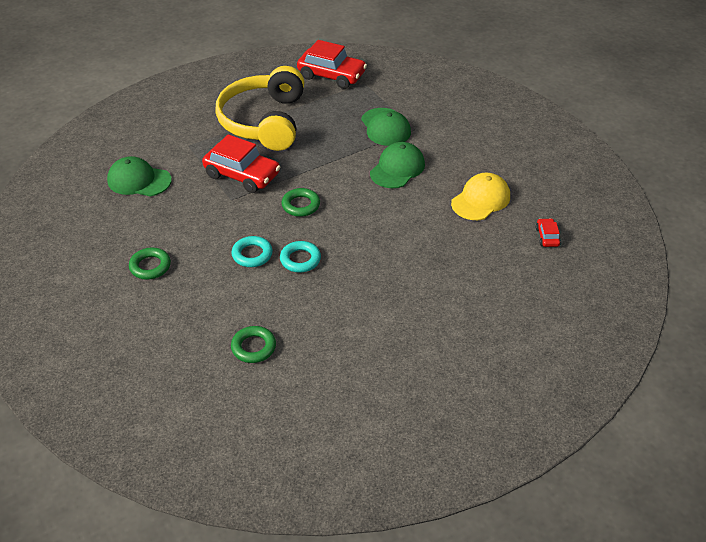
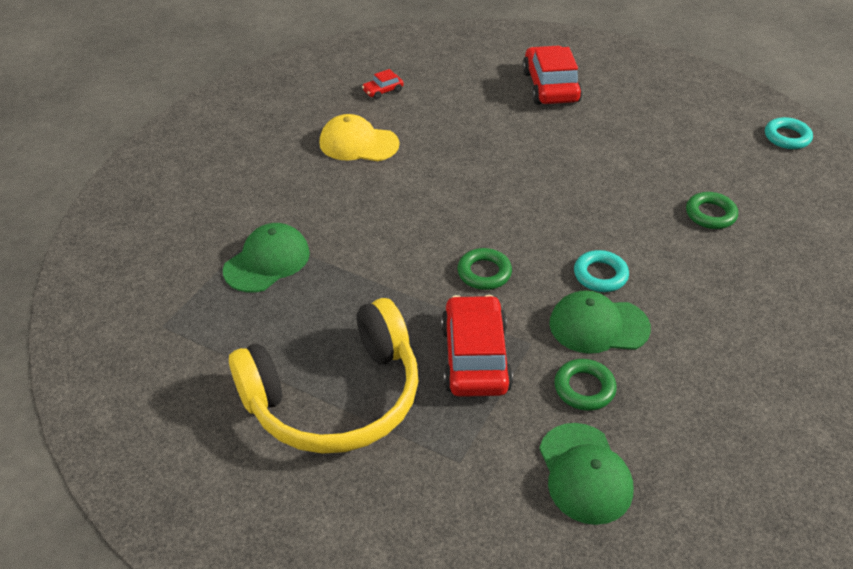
camera: 120 degrees left, 0 degrees up
green ring [129,248,171,280] -> green ring moved to [554,359,617,411]
turquoise ring [280,241,321,273] -> turquoise ring moved to [765,117,813,149]
red car [297,40,367,89] -> red car moved to [522,46,582,104]
green cap [370,142,425,188] -> green cap moved to [549,290,651,354]

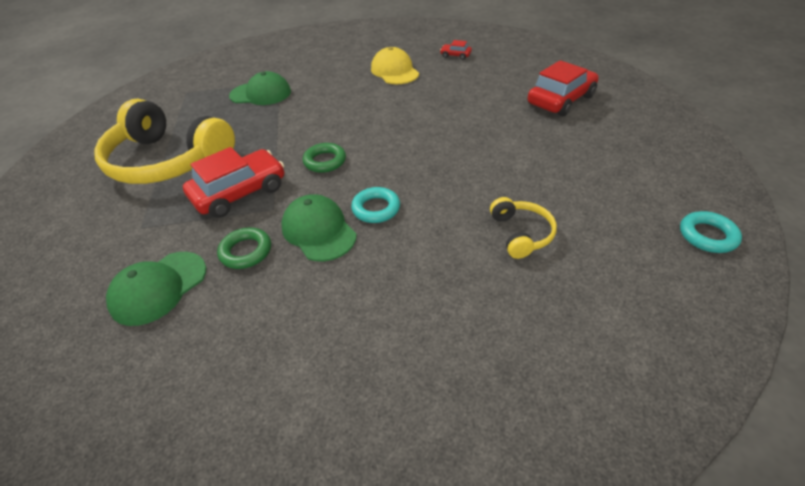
camera: 55 degrees right, 0 degrees up
green ring [686,192,738,229] -> yellow headphones [490,197,557,259]

